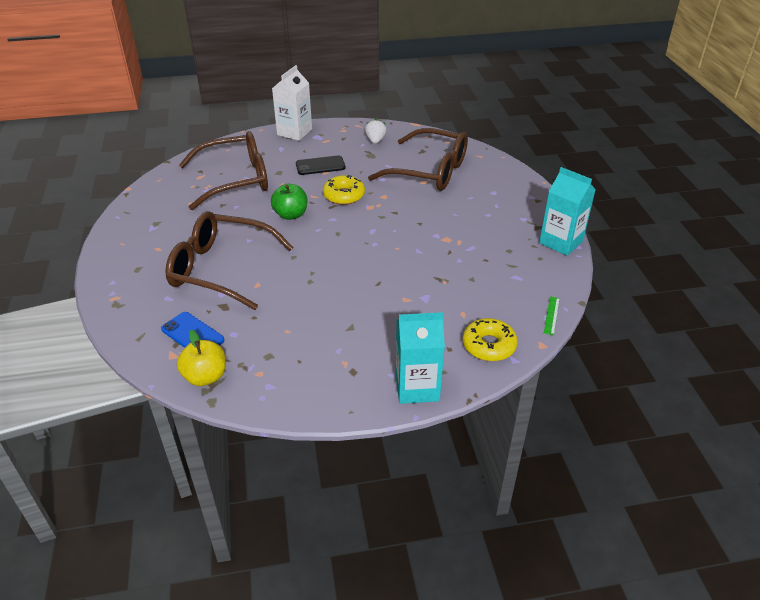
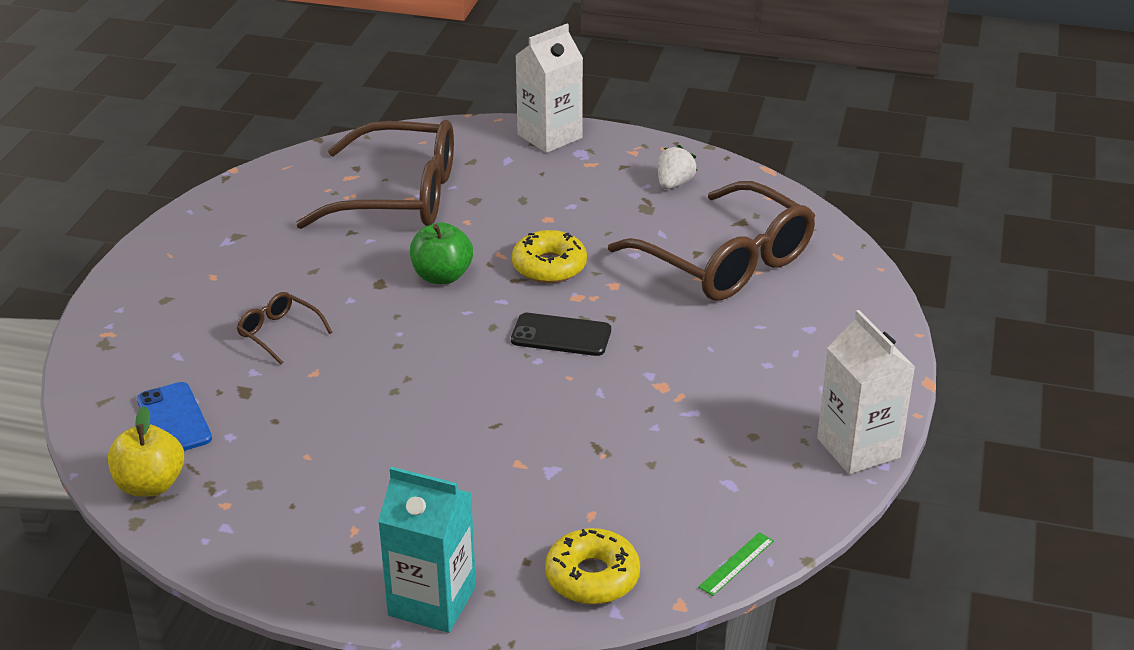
camera: 25 degrees right, 5 degrees down
brown glasses [165,211,294,310] -> brown glasses [237,292,332,364], size x0.42
black phone [296,155,345,175] -> black phone moved to [511,313,611,356]
turquoise carton [539,167,596,256] -> white carton [817,310,915,474]

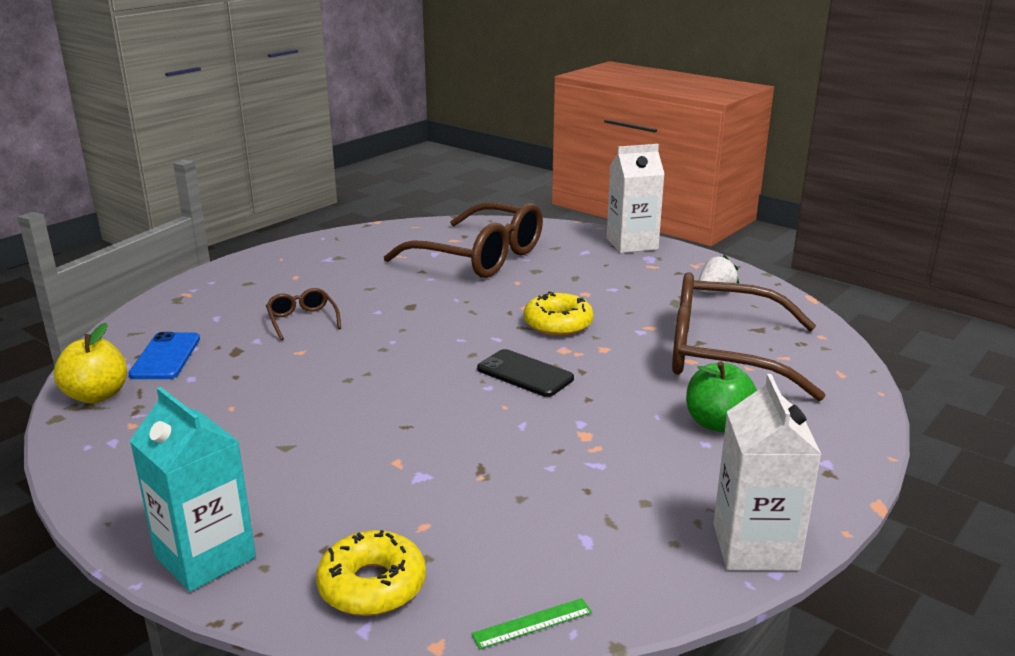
camera: 25 degrees right, 10 degrees down
green apple [410,222,473,284] -> green apple moved to [686,362,757,432]
brown glasses [608,181,815,301] -> brown glasses turned 120 degrees clockwise [672,272,826,401]

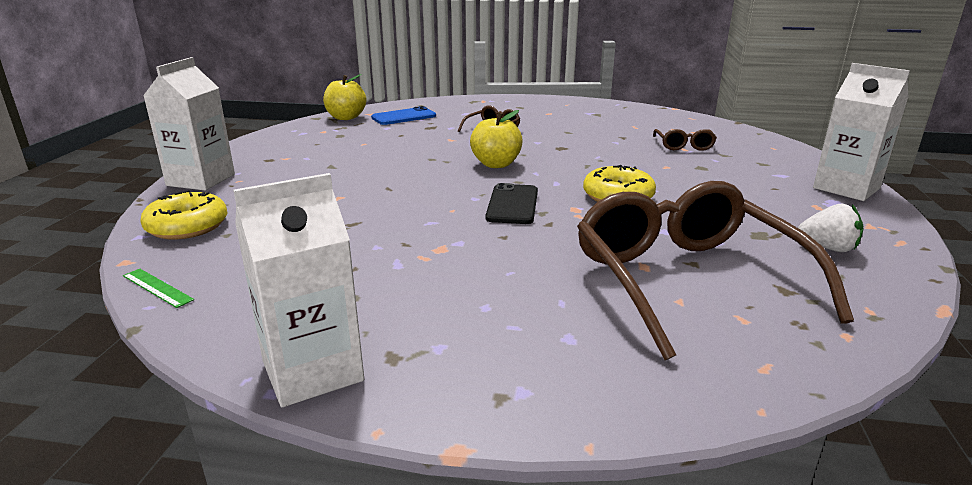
camera: 60 degrees right, 0 degrees up
turquoise carton [130,387,256,592] -> white carton [143,57,235,191]
brown glasses [384,202,543,278] -> brown glasses [653,129,717,151], size x0.42
green apple [686,362,757,432] -> none
none -> yellow apple [470,110,523,168]

